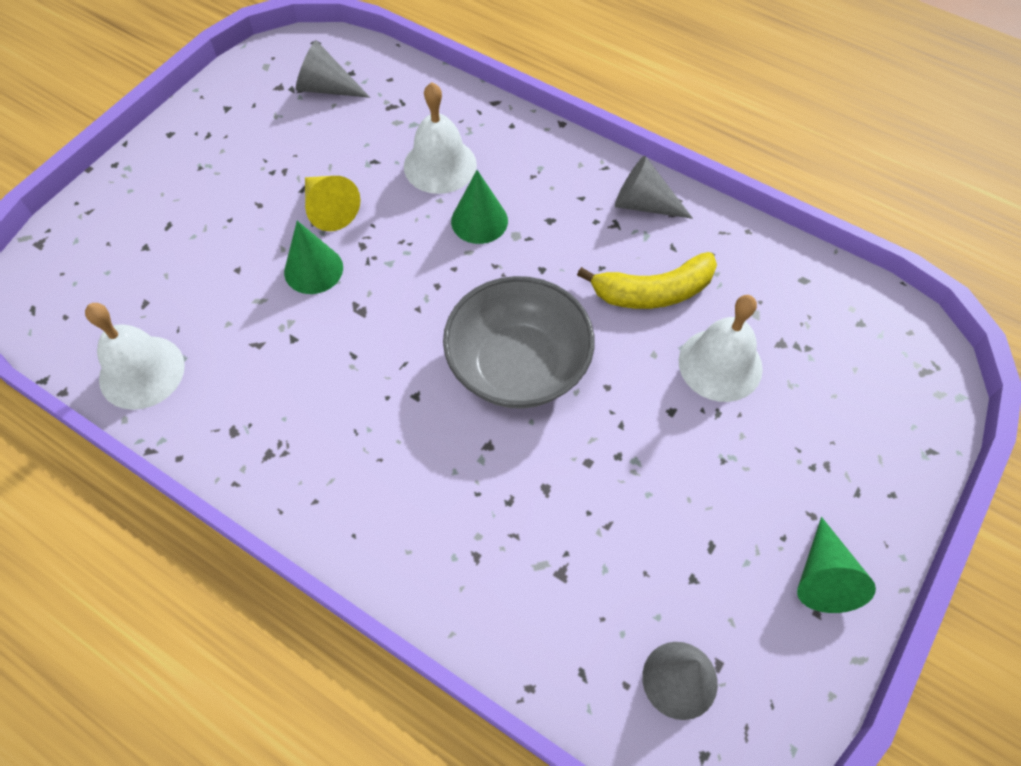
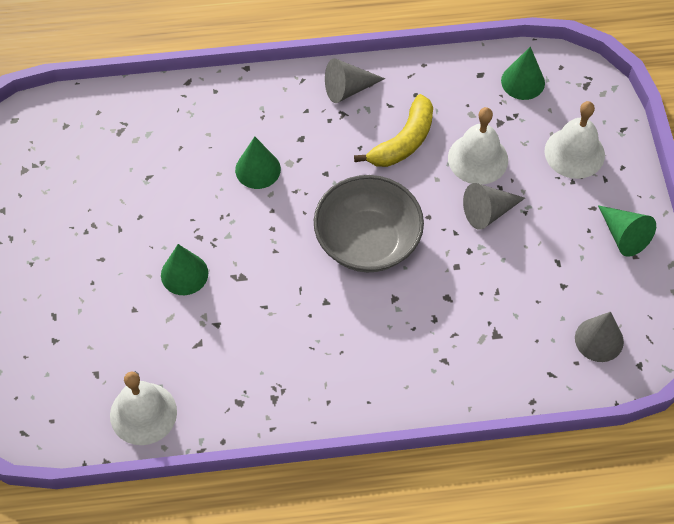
camera: 40 degrees left, 0 degrees up
grey cone [296,40,370,98] -> grey cone moved to [463,183,525,230]
yellow cone [305,176,360,231] -> none
white bell [404,82,477,194] -> white bell moved to [545,101,605,179]
none -> green cone [501,47,545,100]

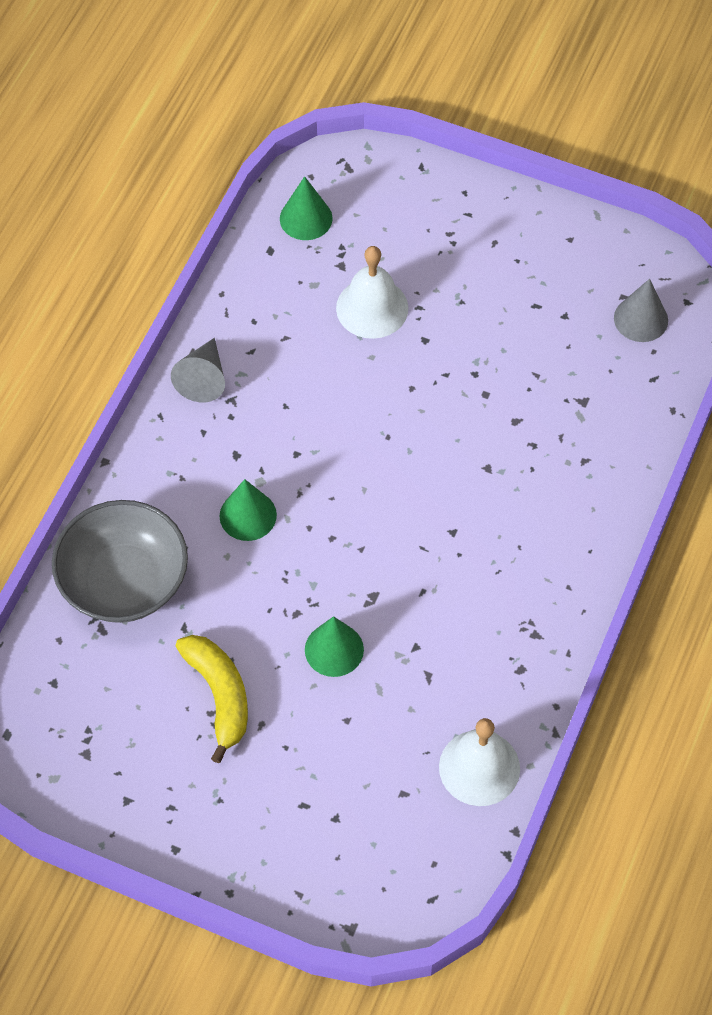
camera: 60 degrees left, 0 degrees up
grey bowl [314,175,424,272] -> grey bowl moved to [52,500,188,623]
yellow banana [354,94,433,167] -> yellow banana moved to [175,635,248,763]
grey cone [463,183,525,230] -> none
white bell [545,101,605,179] -> none
green cone [598,205,656,257] -> none

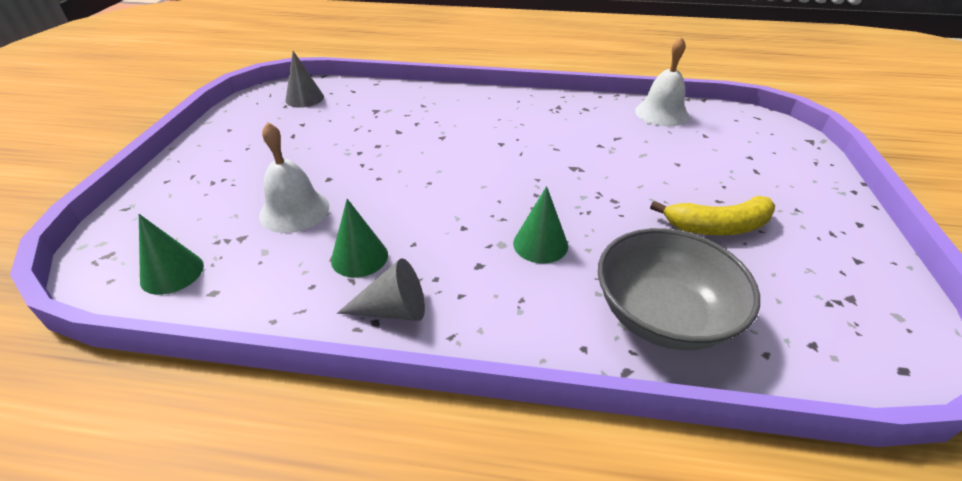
camera: 105 degrees left, 20 degrees down
yellow banana [175,635,248,763] -> yellow banana turned 150 degrees counterclockwise [650,196,775,235]
green cone [305,616,364,677] -> green cone moved to [331,199,388,278]

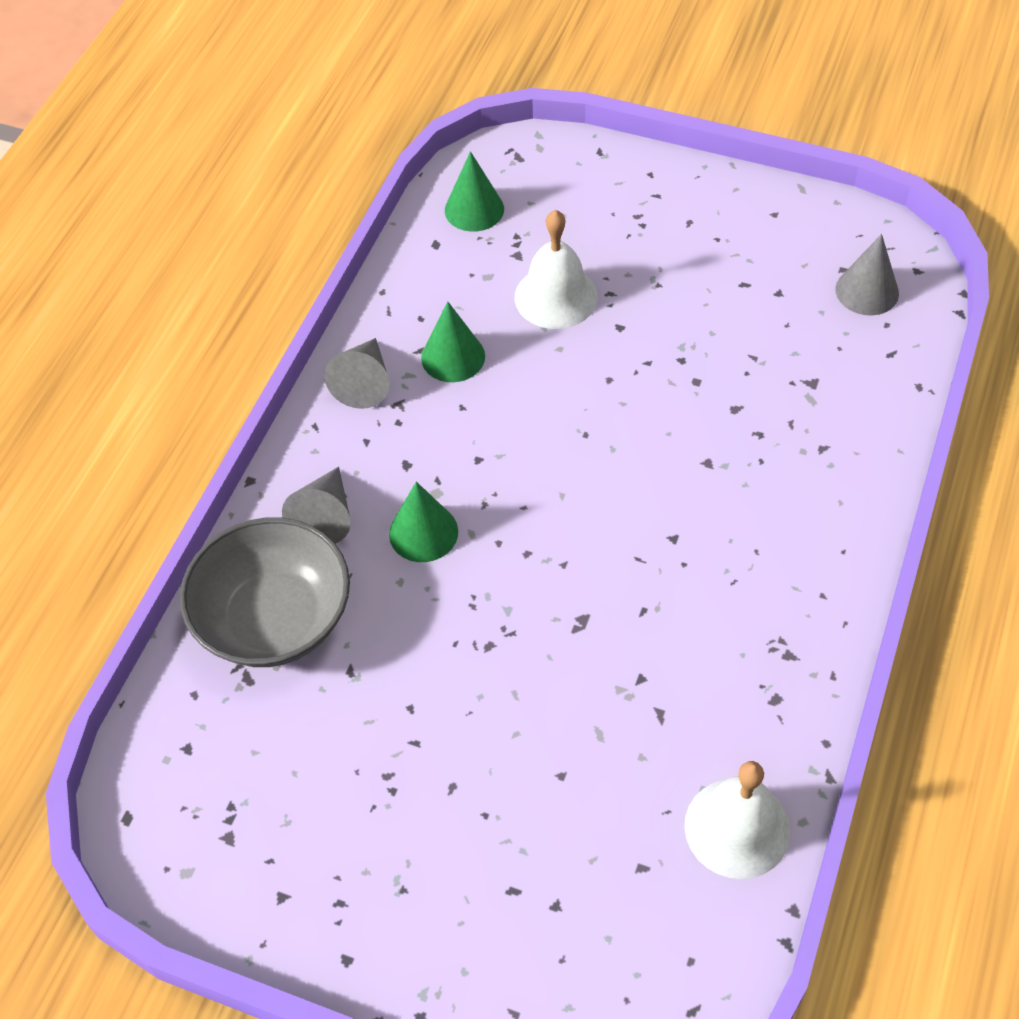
camera: 105 degrees right, 15 degrees up
yellow banana [650,196,775,235] -> none
none -> grey cone [282,467,351,544]

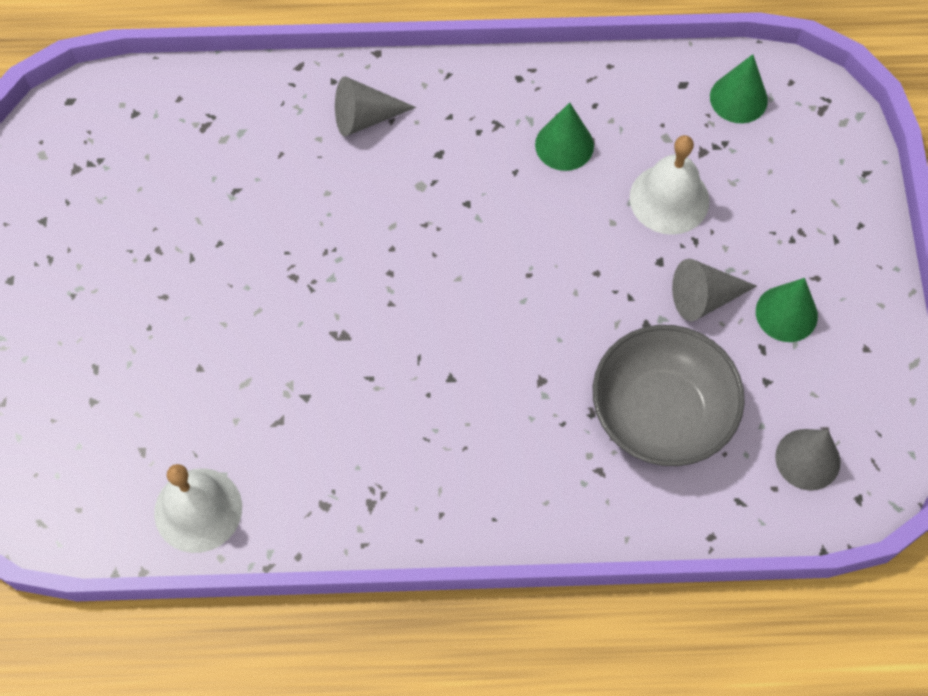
camera: 65 degrees right, 10 degrees up
grey bowl [180,517,350,667] -> grey bowl moved to [593,325,745,466]
grey cone [324,338,389,409] -> grey cone moved to [672,259,757,321]
green cone [389,482,458,562] -> green cone moved to [756,278,818,342]

